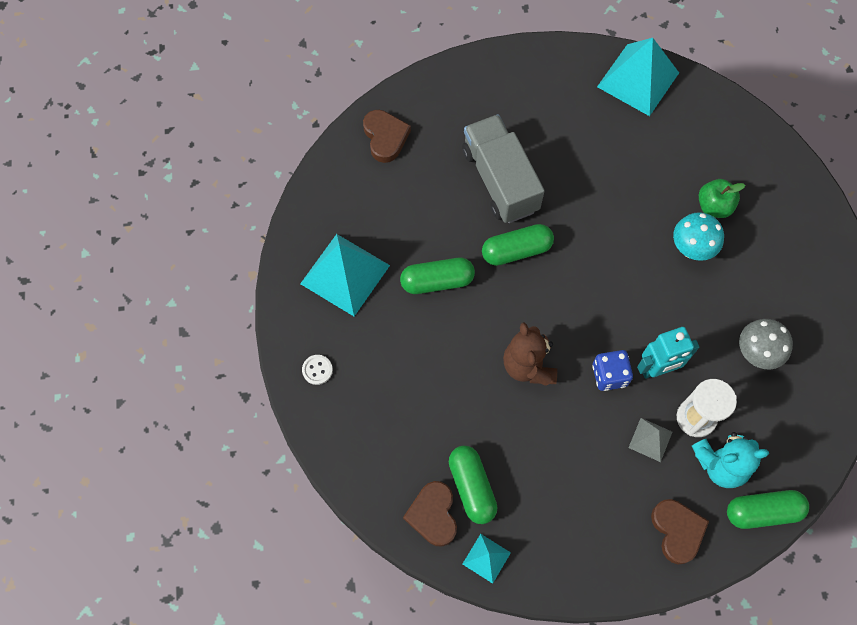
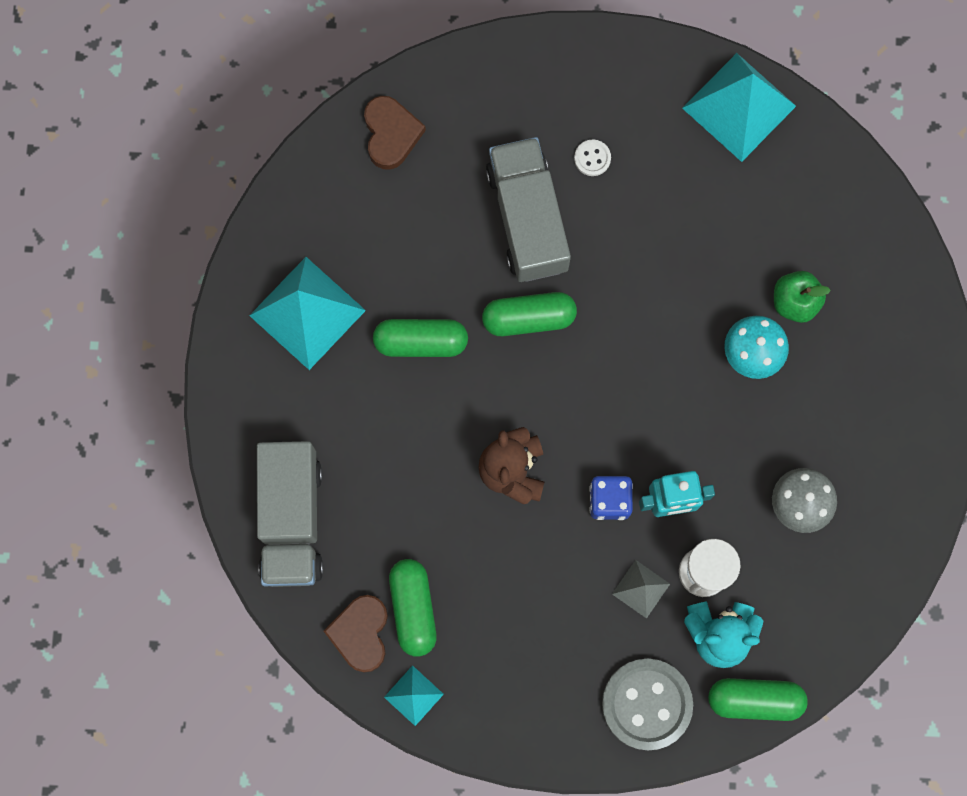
camera: 10 degrees right, 10 degrees up
white button [302,355,333,385] -> white button moved to [574,140,611,176]
brown heart [651,499,709,564] -> grey button [602,659,693,750]
none -> grey truck [257,441,324,587]

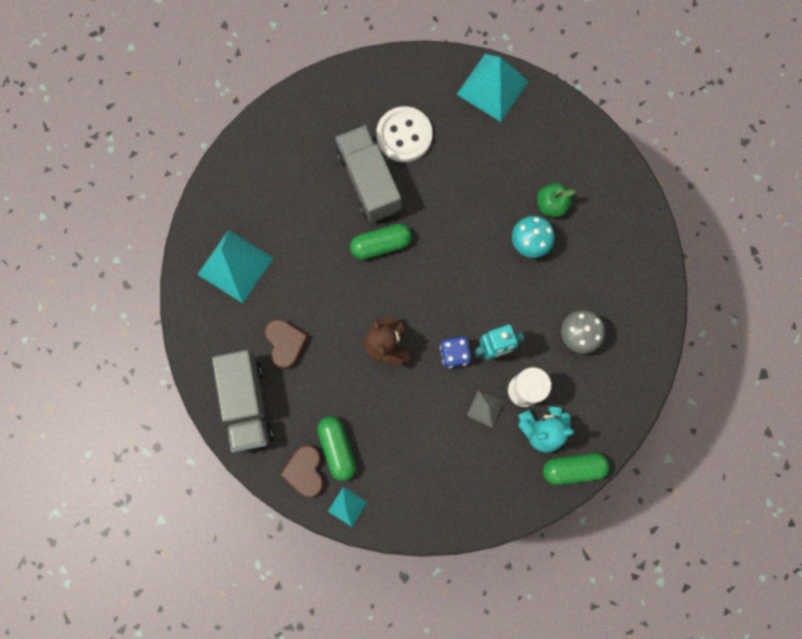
camera: 10 degrees left, 0 degrees up
brown heart [364,96,426,170] -> brown heart moved to [264,319,309,369]
green capsule [373,319,468,357] -> none
white button [574,140,611,176] -> white button [376,106,433,162], size x2.33
grey button [602,659,693,750] -> none

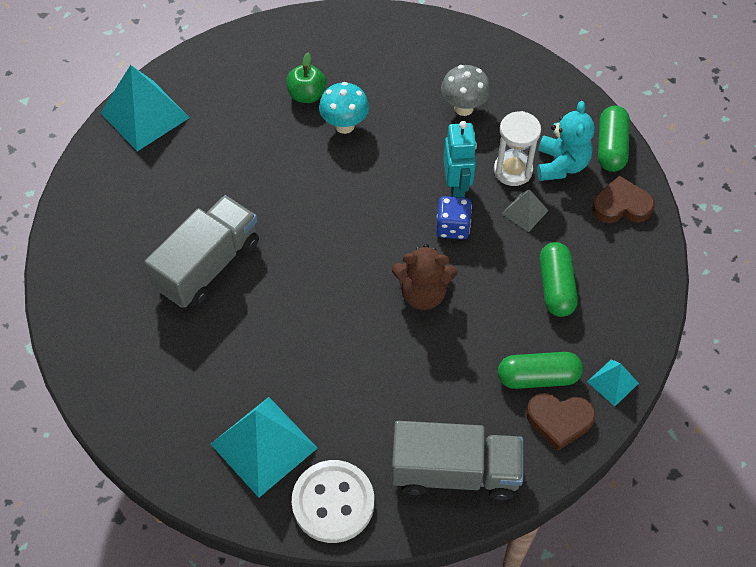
camera: 75 degrees left, 20 degrees down
brown heart [264,319,309,369] -> brown heart moved to [592,175,655,223]
grey truck [336,125,401,222] -> grey truck turned 135 degrees clockwise [144,195,259,308]
green capsule [350,224,412,260] -> green capsule moved to [540,242,578,317]
white button [376,106,433,162] -> white button moved to [292,460,374,543]

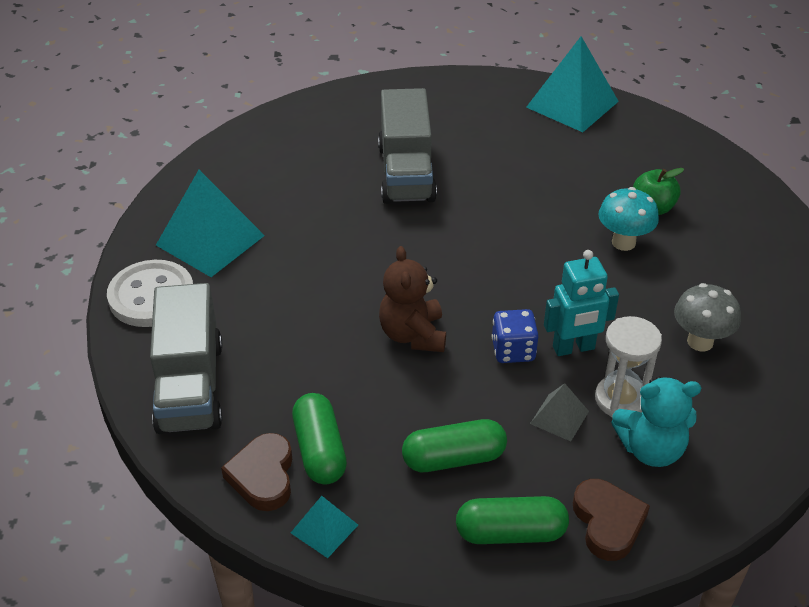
camera: 80 degrees right, 15 degrees down
grey truck [144,195,259,308] -> grey truck turned 60 degrees clockwise [378,88,437,204]
green capsule [598,106,630,172] -> green capsule moved to [456,496,569,544]

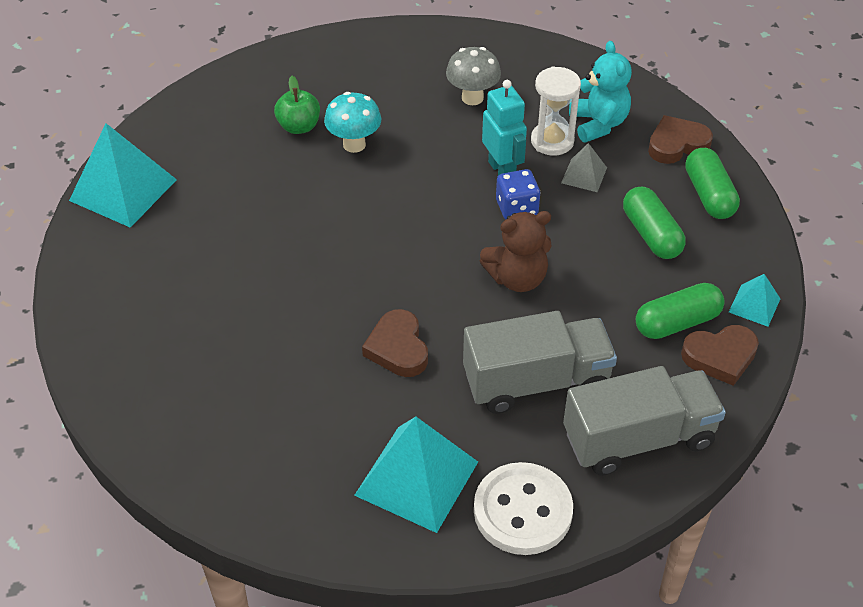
camera: 100 degrees left, 5 degrees up
grey truck [378,88,437,204] -> grey truck moved to [463,311,617,414]
none -> brown heart [362,309,428,377]

